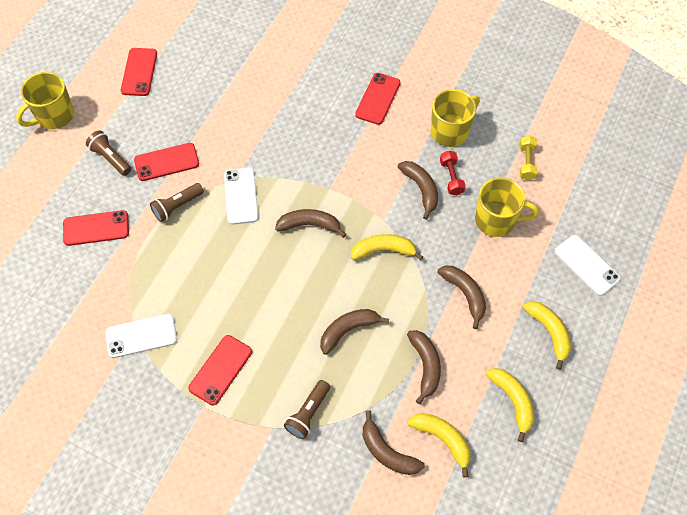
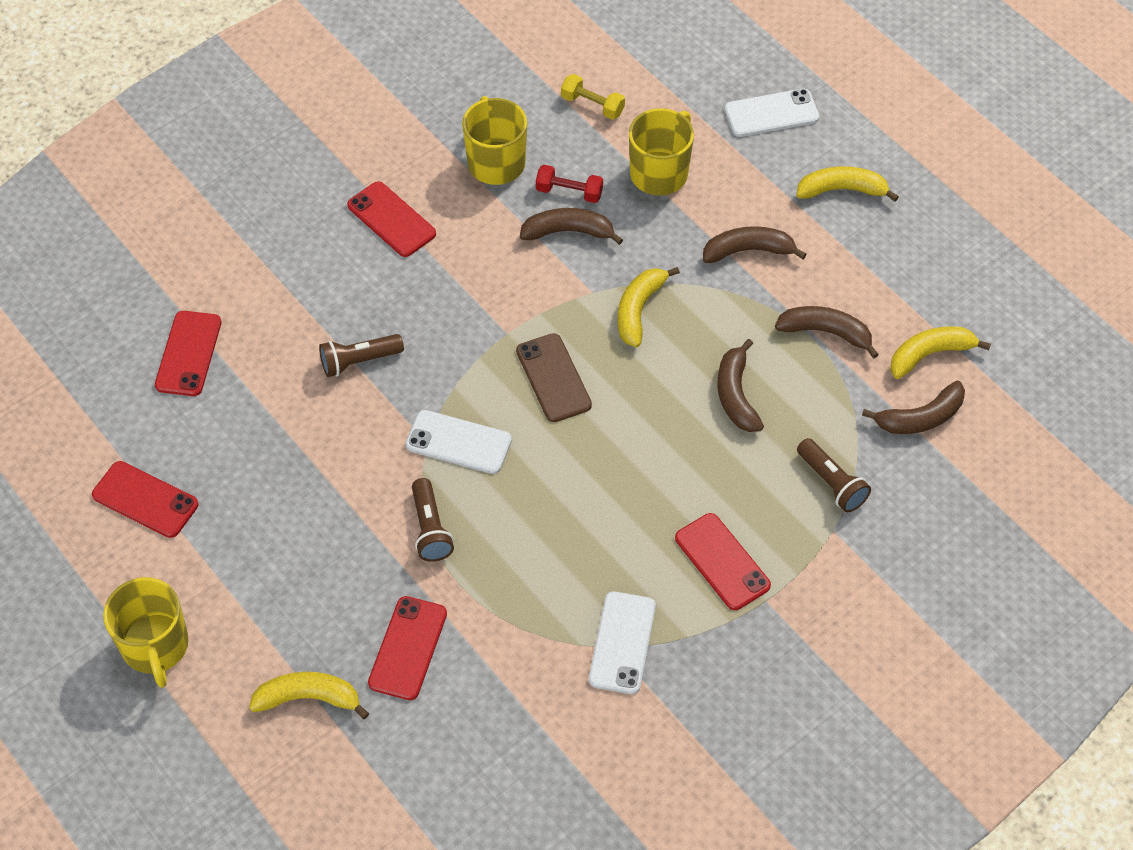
camera: 65 degrees left, 5 degrees down
brown flashlight [86,130,131,176] -> brown flashlight moved to [319,334,404,377]
red phone [134,143,199,181] -> red phone moved to [155,311,222,396]
brown banana [275,209,346,238] -> brown phone [516,333,592,422]
yellow banana [486,368,534,442] -> yellow banana moved to [249,672,369,719]

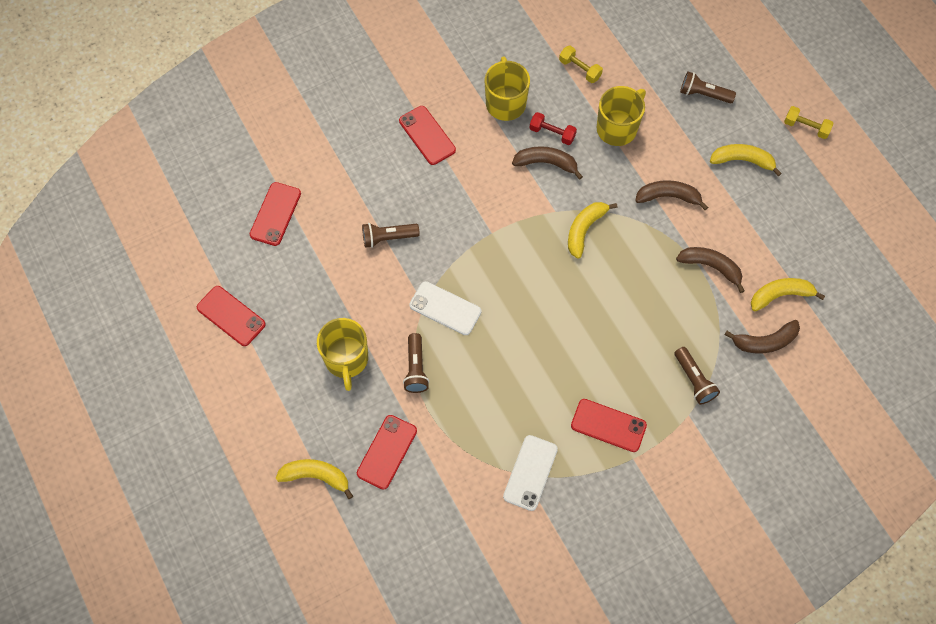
camera: 10 degrees right, 10 degrees up
yellow mug [103,577,189,688] -> yellow mug moved to [317,318,368,391]
brown phone [516,333,592,422] -> none
red phone [675,513,771,610] -> red phone turned 45 degrees counterclockwise [571,399,647,452]
brown banana [717,339,764,432] -> none
white phone [724,89,819,137] -> brown flashlight [680,72,736,104]
none -> yellow dumbbell [784,106,834,139]

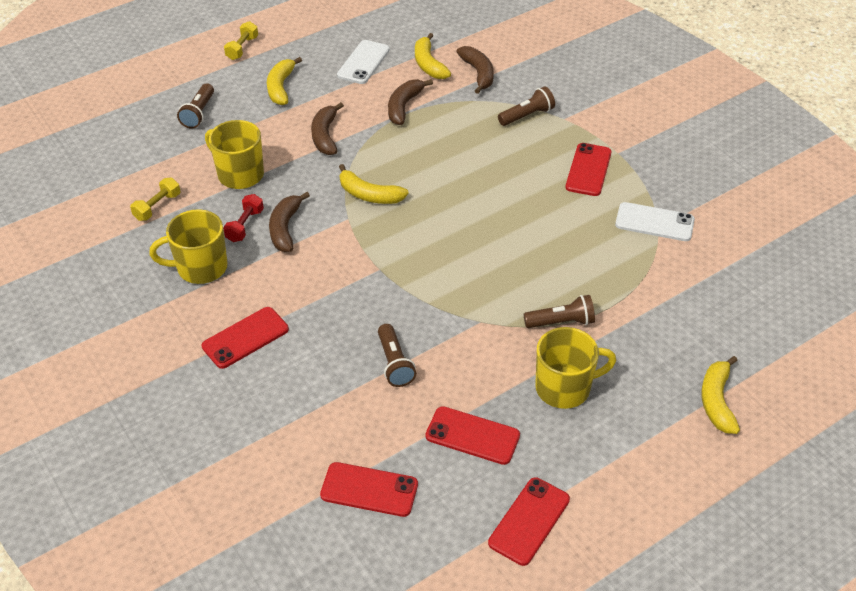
camera: 95 degrees left, 20 degrees down
red phone [357,415,417,490] -> red phone moved to [426,406,520,465]
white phone [409,281,482,335] -> white phone moved to [337,40,390,84]

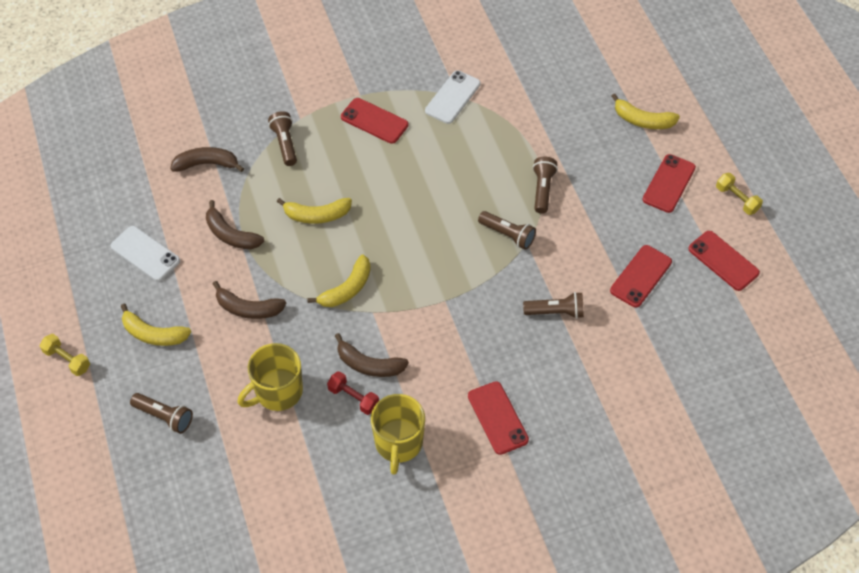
camera: 75 degrees left, 10 degrees up
yellow dumbbell [130,178,180,221] -> yellow dumbbell moved to [716,173,763,215]
red phone [320,462,418,517] -> red phone moved to [642,154,696,213]
yellow banana [415,33,451,79] -> yellow banana moved to [277,198,352,224]
yellow mug [535,327,616,409] -> none
none -> brown flashlight [478,211,536,250]

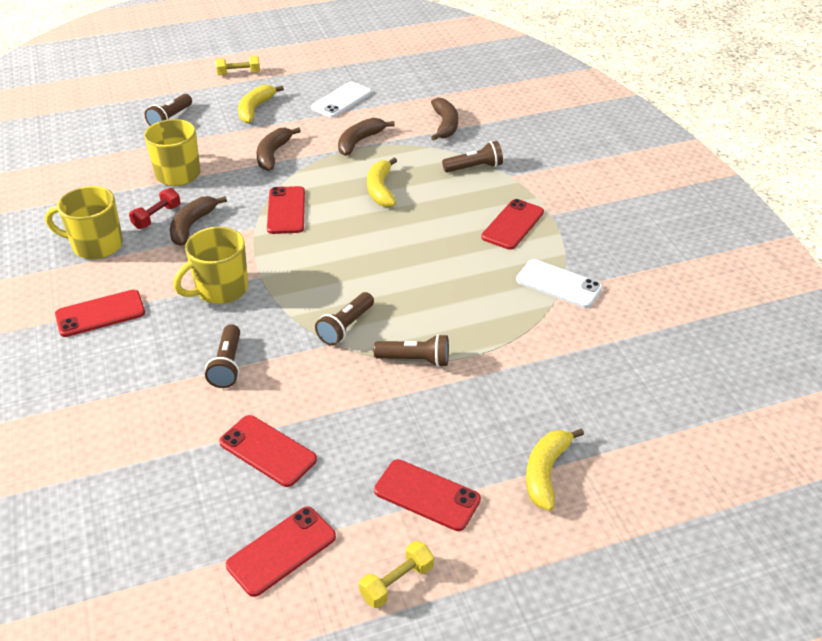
camera: 90 degrees right, 15 degrees down
yellow dumbbell [40,334,90,376] -> yellow dumbbell turned 45 degrees clockwise [215,56,260,75]
yellow banana [307,254,371,307] -> red phone [267,186,305,234]
none -> yellow mug [173,227,248,304]

